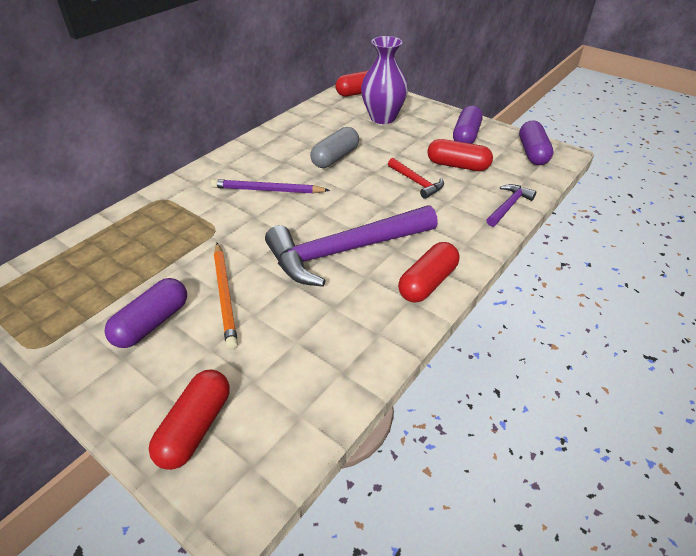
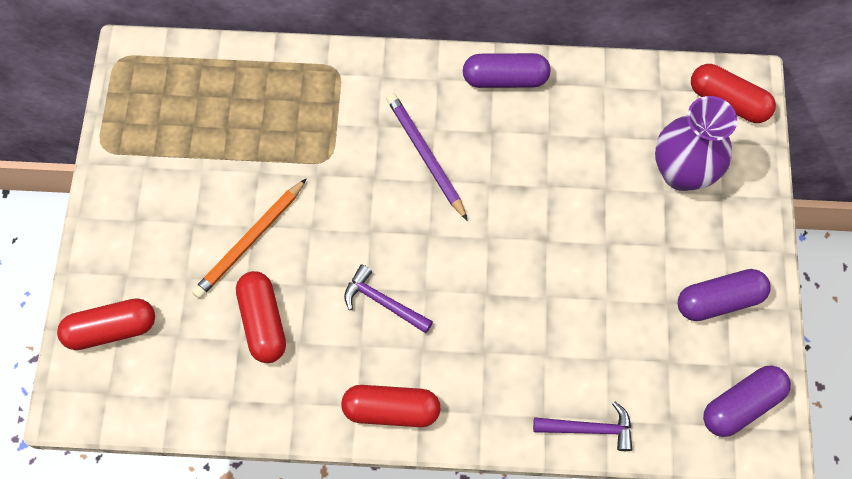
camera: 55 degrees right, 25 degrees up
purple capsule [105,278,187,348] -> purple capsule moved to [463,53,551,88]
purple hammer [265,205,438,287] -> purple hammer [344,264,433,333], size x0.46
grey capsule [310,127,359,168] -> none
red hammer [388,158,444,199] -> none
red capsule [427,139,493,171] -> red capsule moved to [236,271,286,363]

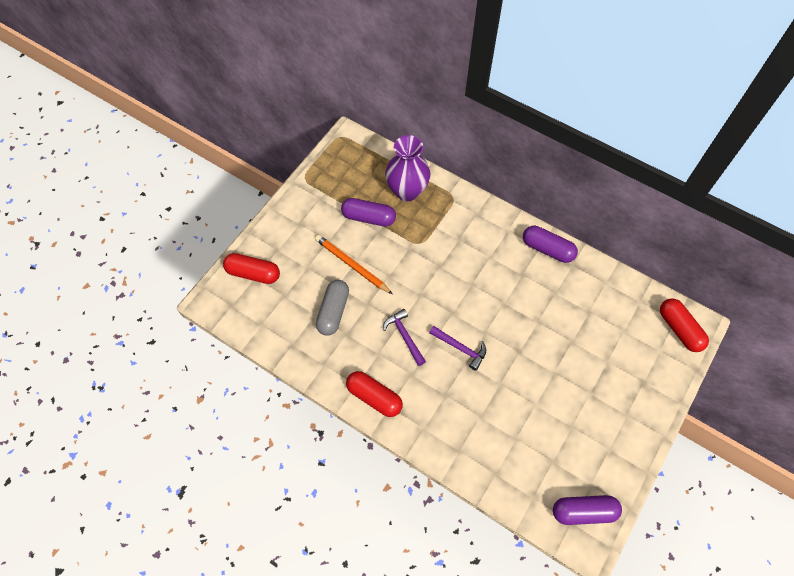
camera: 30 degrees right, 5 degrees down
orange pencil [192,179,306,299] -> orange pencil turned 60 degrees clockwise [315,235,393,294]
red capsule [236,271,286,363] -> grey capsule [316,280,349,335]
purple pencil [386,93,468,221] -> none
purple hammer [533,402,632,451] -> purple hammer moved to [429,326,486,371]
purple vase [655,96,737,191] -> purple vase moved to [385,135,430,201]
purple capsule [678,269,771,321] -> purple capsule moved to [341,198,396,227]

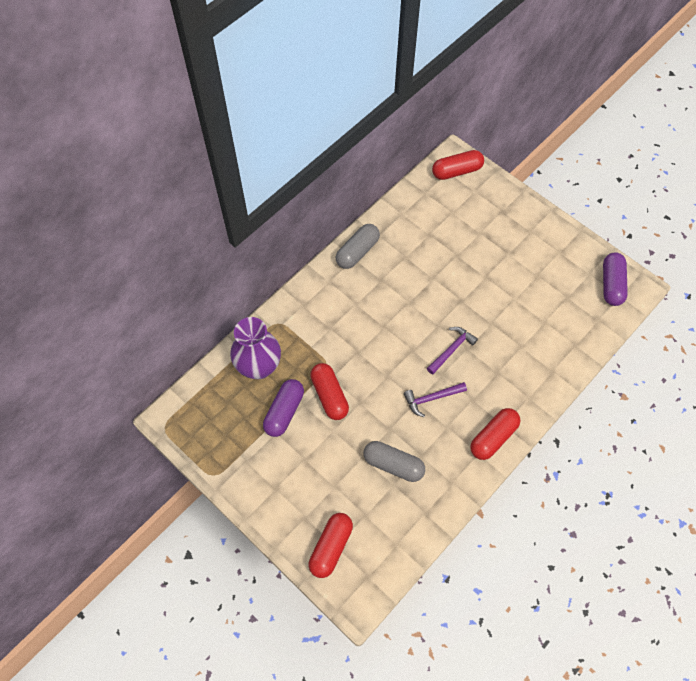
camera: 80 degrees left, 0 degrees up
orange pencil [315,235,393,294] -> none
purple capsule [523,226,578,263] -> grey capsule [336,224,380,269]
none -> red capsule [310,363,349,420]

